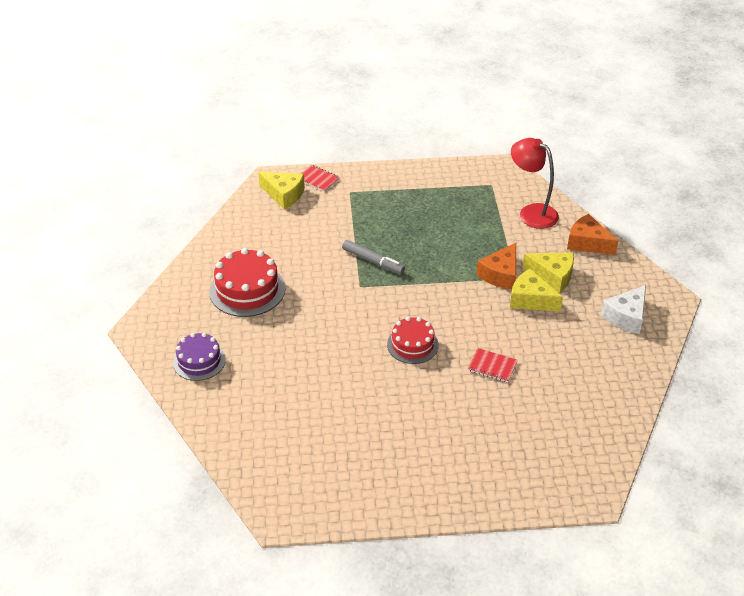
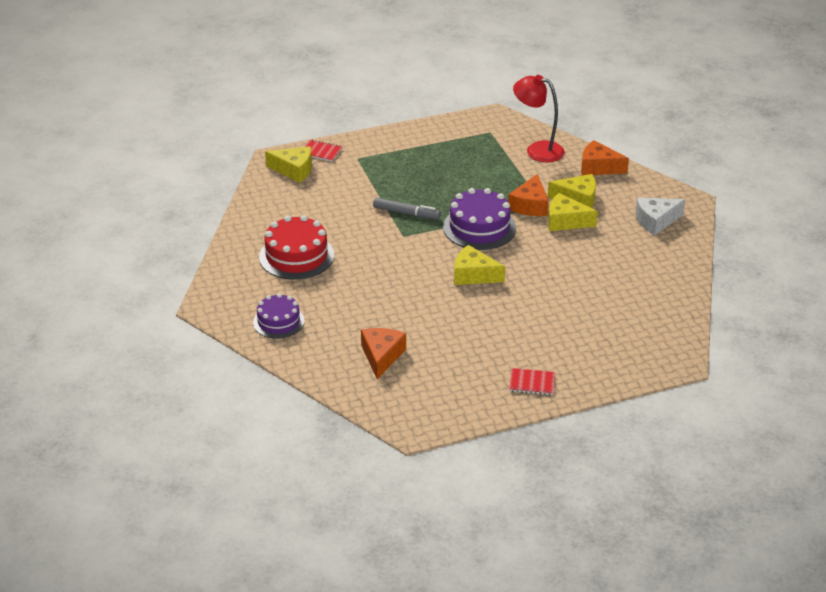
camera: 15 degrees left, 5 degrees down
red cake [387,317,439,364] -> yellow cheese [454,245,505,285]
red notebook [468,348,518,382] -> red notebook moved to [509,368,555,395]
white cheese [601,285,646,334] -> white cheese turned 45 degrees clockwise [635,197,685,235]
none -> orange cheese [361,328,406,379]
none -> purple cake [443,188,516,250]

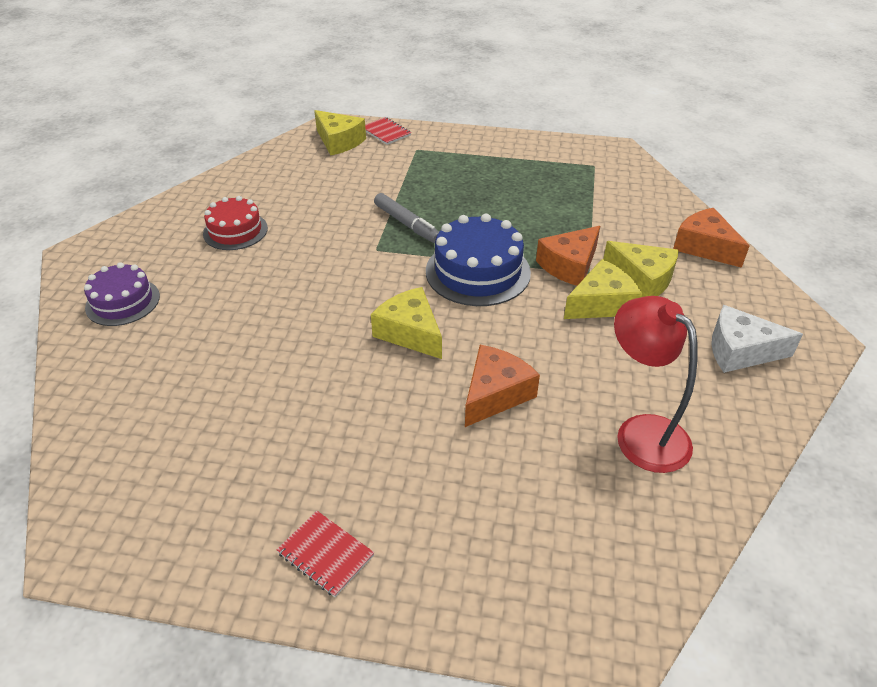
camera: 30 degrees right, 5 degrees up
red cake [259,215,334,280] -> red cake [203,196,268,250], size x0.65
orange cheese [361,328,406,379] -> orange cheese moved to [465,345,540,427]
purple cake [443,188,516,250] -> blue cake [426,214,531,306]
red lamp [513,75,565,162] -> red lamp moved to [614,296,698,473]
yellow cheese [548,193,598,231] -> yellow cheese turned 105 degrees clockwise [564,259,642,319]

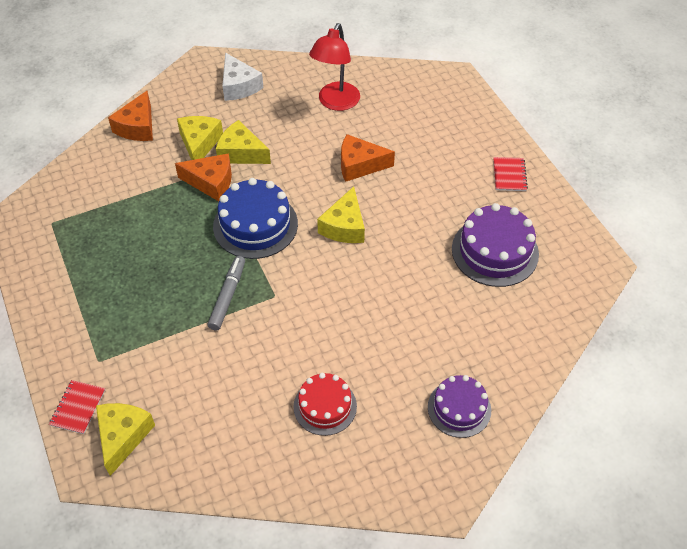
camera: 125 degrees left, 10 degrees up
none -> purple cake [452,203,539,287]

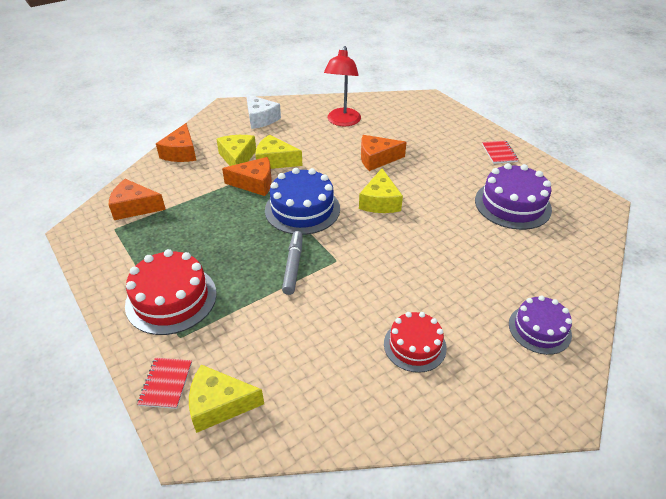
camera: 10 degrees left, 10 degrees down
yellow cheese [96,403,155,476] -> yellow cheese turned 90 degrees counterclockwise [189,365,264,433]
none -> orange cheese [109,179,166,220]
none -> red cake [125,249,217,335]

